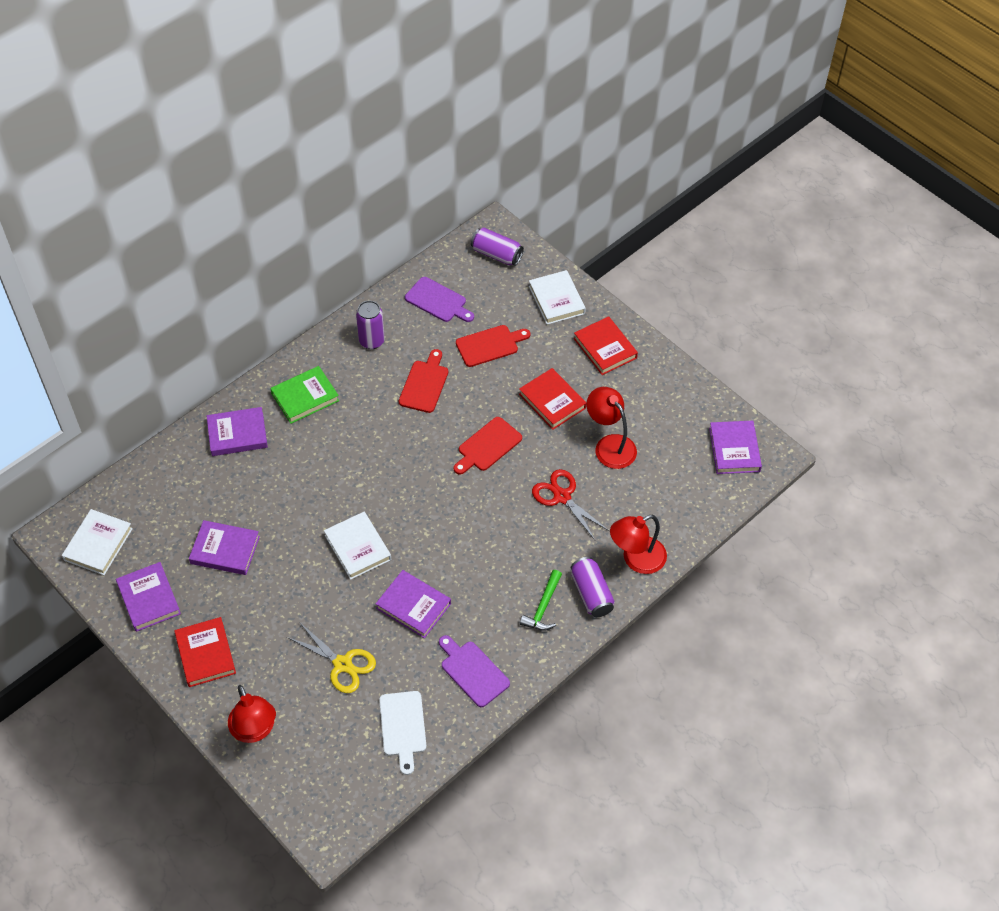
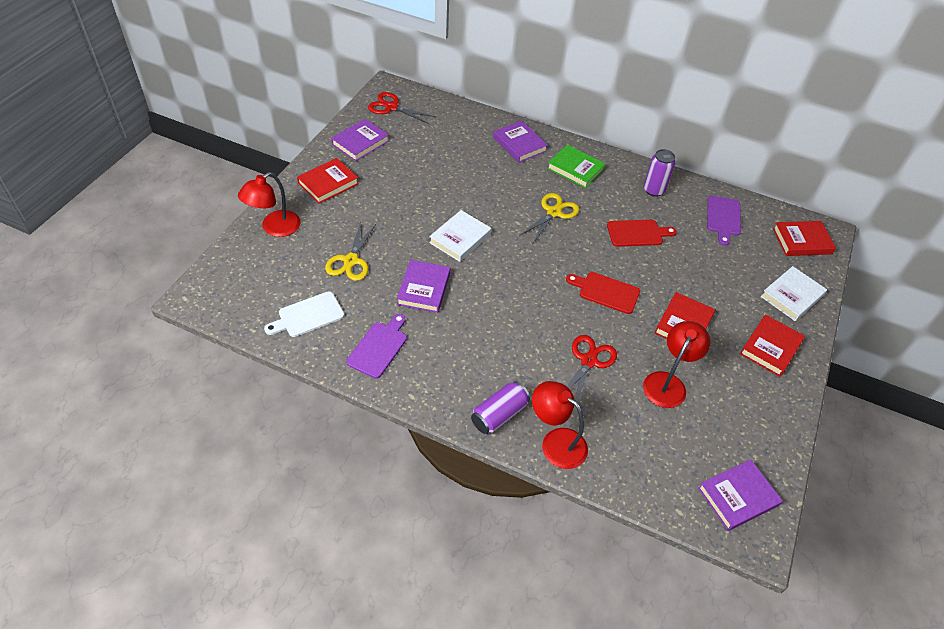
camera: 65 degrees right, 5 degrees down
white book [62,509,133,575] -> red scissors [368,92,435,124]
purple book [189,520,260,575] -> none
red cutting board [456,325,530,367] -> none
purple can [471,228,524,266] -> red book [773,221,836,256]
green hammer [520,570,562,631] -> none
none -> yellow scissors [519,193,579,243]

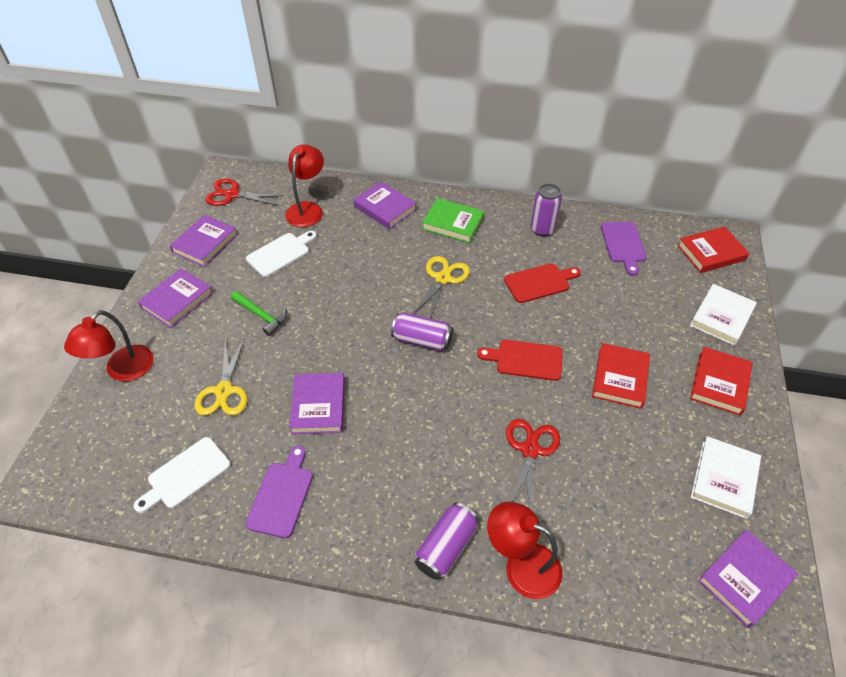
camera: 10 degrees left, 0 degrees up
red book [297,158,359,204] -> purple book [138,268,213,328]
white book [429,210,491,262] -> white book moved to [691,436,761,519]
red lamp [643,321,711,408] -> red lamp moved to [285,144,324,227]
none -> green hammer [231,291,287,336]
none -> white cutting board [246,231,317,277]
none -> purple can [391,313,453,351]

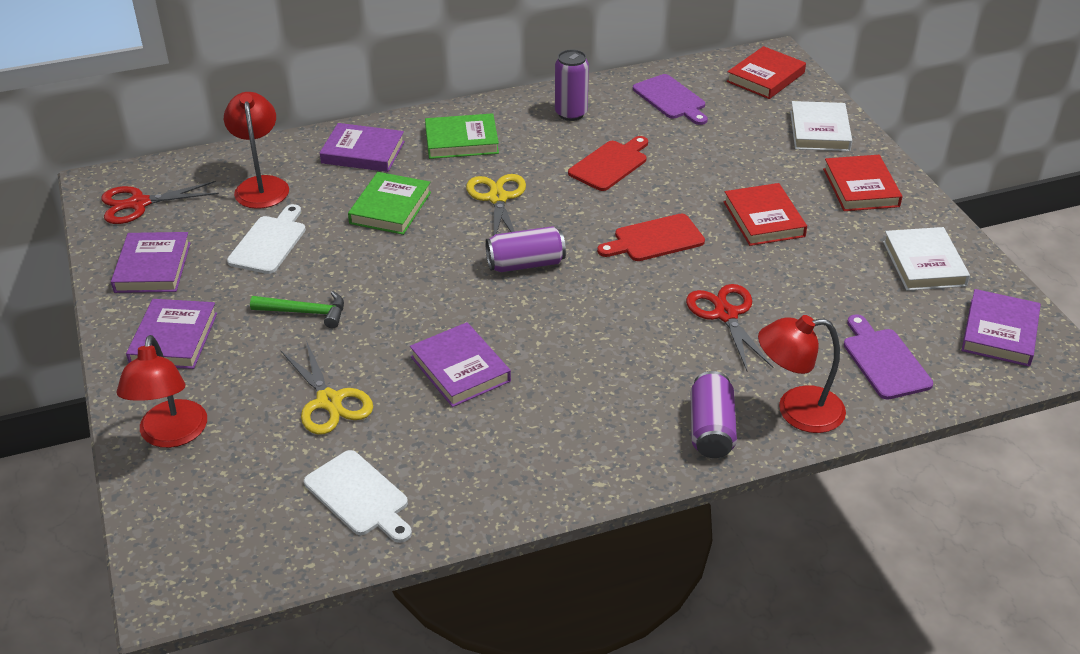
camera: 30 degrees left, 10 degrees down
white cutting board [134,437,231,513] -> white cutting board turned 60 degrees counterclockwise [304,450,412,543]
purple cutting board [245,445,313,538] -> purple cutting board moved to [844,314,933,399]
none -> green book [348,172,431,235]

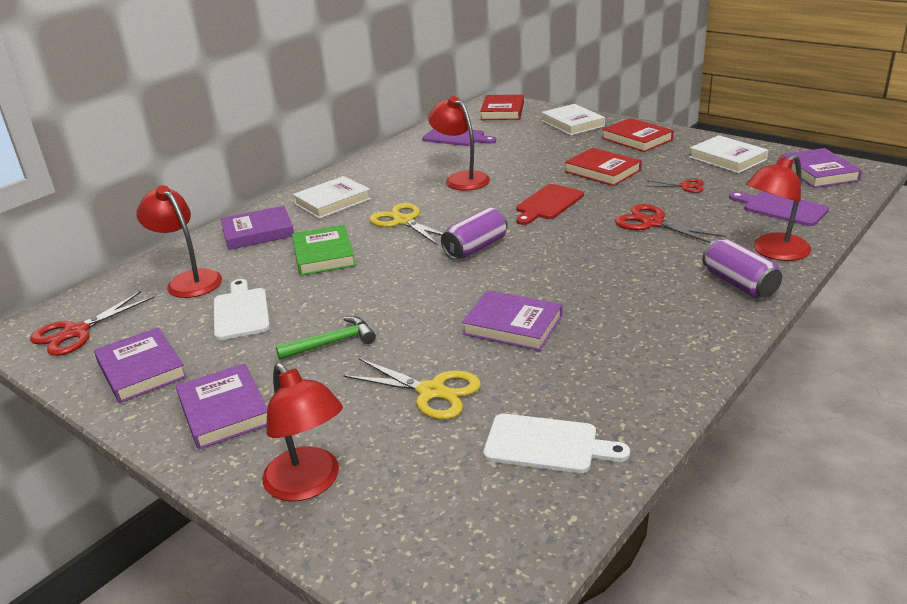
camera: 30 degrees left, 10 degrees down
green book [425,113,499,159] -> white book [293,176,371,219]
purple can [555,49,589,121] -> none
red cutting board [568,136,648,191] -> red lamp [428,96,490,191]
none -> red scissors [645,179,704,193]

